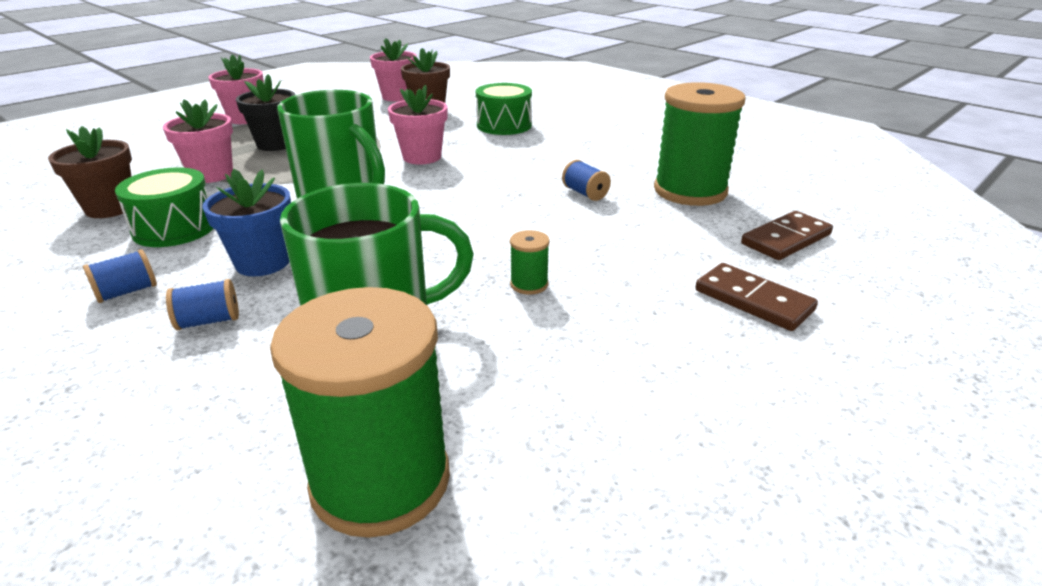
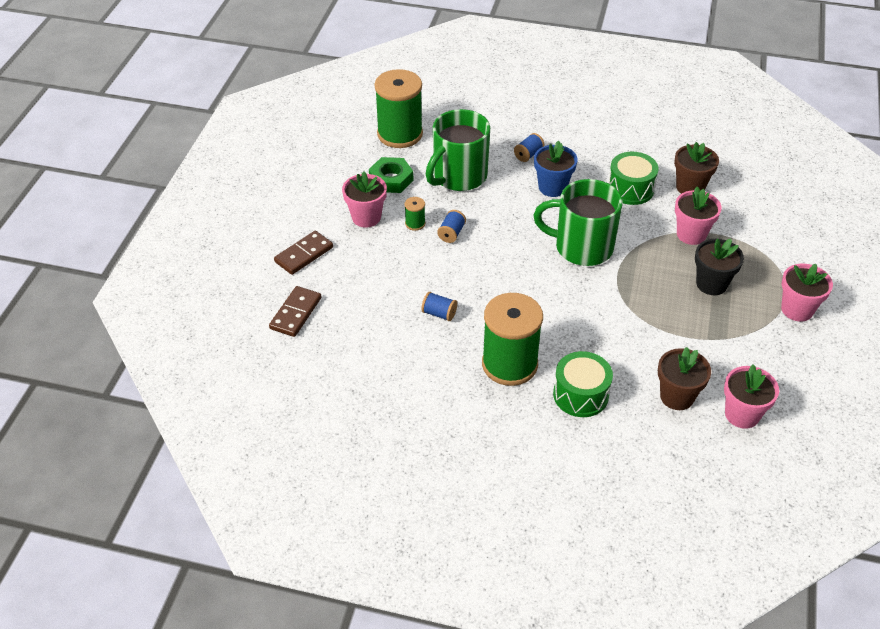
camera: 150 degrees right, 15 degrees up
blue spool [83,249,157,303] -> blue spool moved to [437,210,466,243]
pink flower pot [388,85,448,165] -> pink flower pot moved to [342,172,387,228]
green spool [654,82,746,206] -> green spool moved to [482,293,543,386]
brown domino [695,263,818,331] -> brown domino turned 60 degrees counterclockwise [274,231,333,275]
none -> green nut [369,157,413,193]

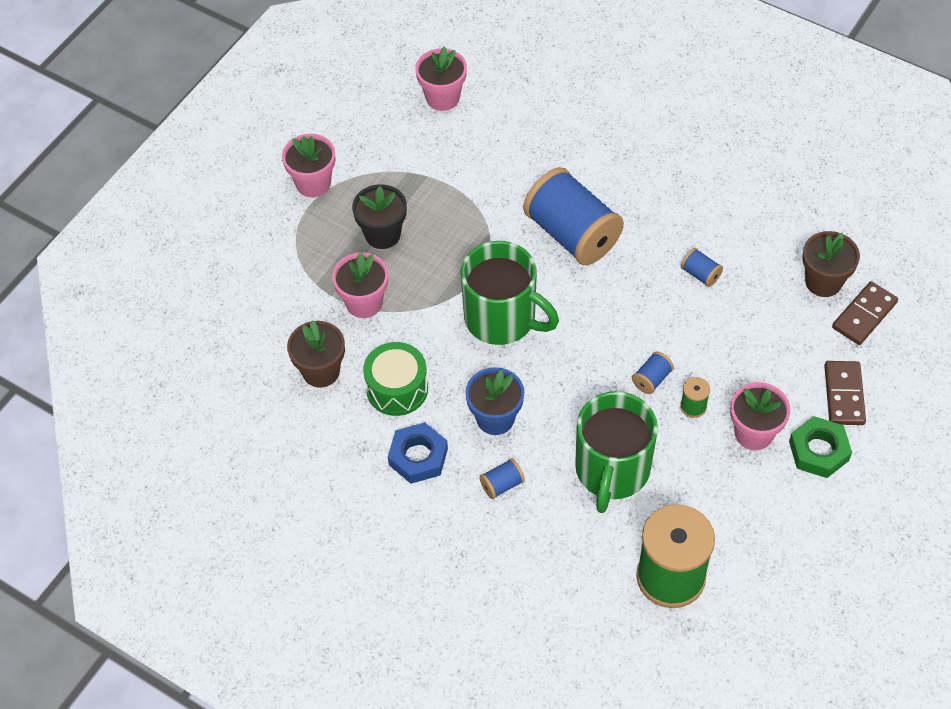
camera: 160 degrees left, 10 degrees up
brown domino [274,231,333,275] -> brown domino turned 60 degrees counterclockwise [824,361,866,425]
green nut [369,157,413,193] -> green nut moved to [789,416,852,478]
green mug [426,109,490,191] -> green mug turned 135 degrees clockwise [575,391,658,513]
green spool [482,293,543,386] -> none
green drum [553,351,613,417] -> none
brown flower pot [658,347,711,410] -> brown flower pot moved to [802,231,860,297]
none -> blue nut [388,422,448,484]
none -> blue spool [523,167,624,265]

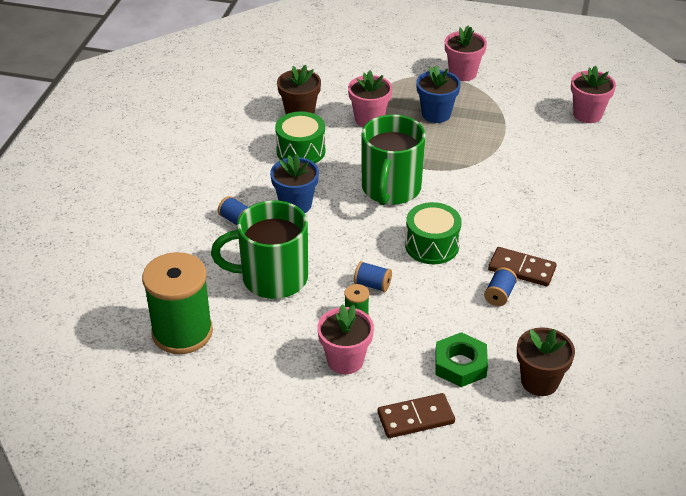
camera: 70 degrees right, 15 degrees down
black flower pot [352,184,407,249] -> blue flower pot [416,65,461,123]
blue nut [388,422,448,484] -> none
blue spool [523,167,624,265] -> none
green nut [789,416,852,478] -> green nut moved to [435,332,488,387]
brown domino [832,281,898,345] -> brown domino moved to [488,247,557,286]
none -> green drum [405,202,462,264]

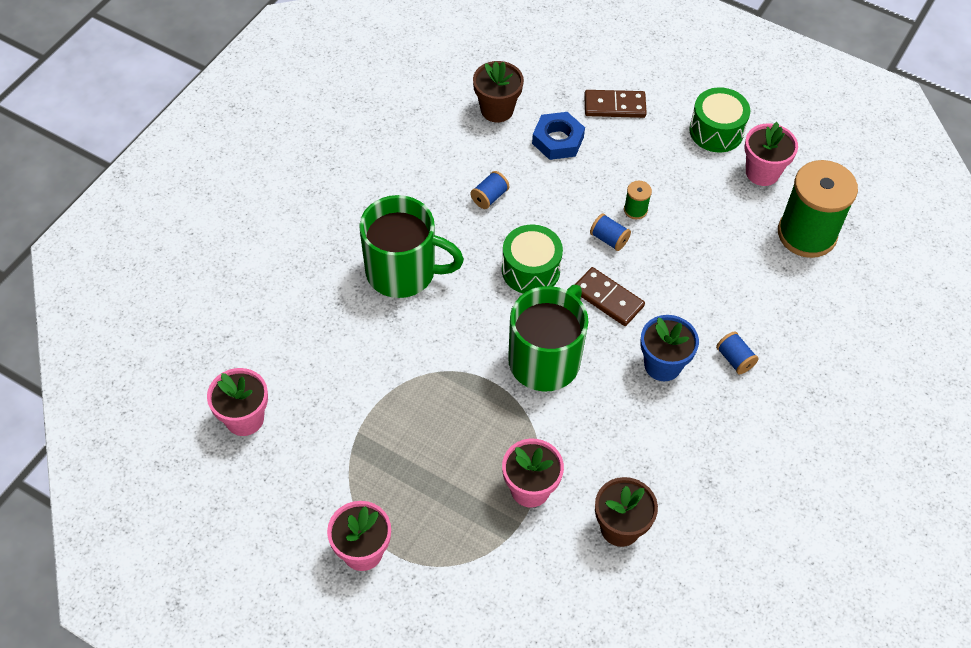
camera: 165 degrees left, 15 degrees up
green mug [211,200,308,299] -> green mug moved to [359,195,464,298]
green drum [275,111,326,163] -> green drum moved to [689,87,750,152]
pink flower pot [317,304,374,374] -> pink flower pot moved to [744,122,798,186]
blue flower pot [416,65,461,123] -> none
green nut [435,332,488,387] -> blue nut [532,112,585,160]
brown domino [488,247,557,286] -> brown domino moved to [575,267,645,326]

